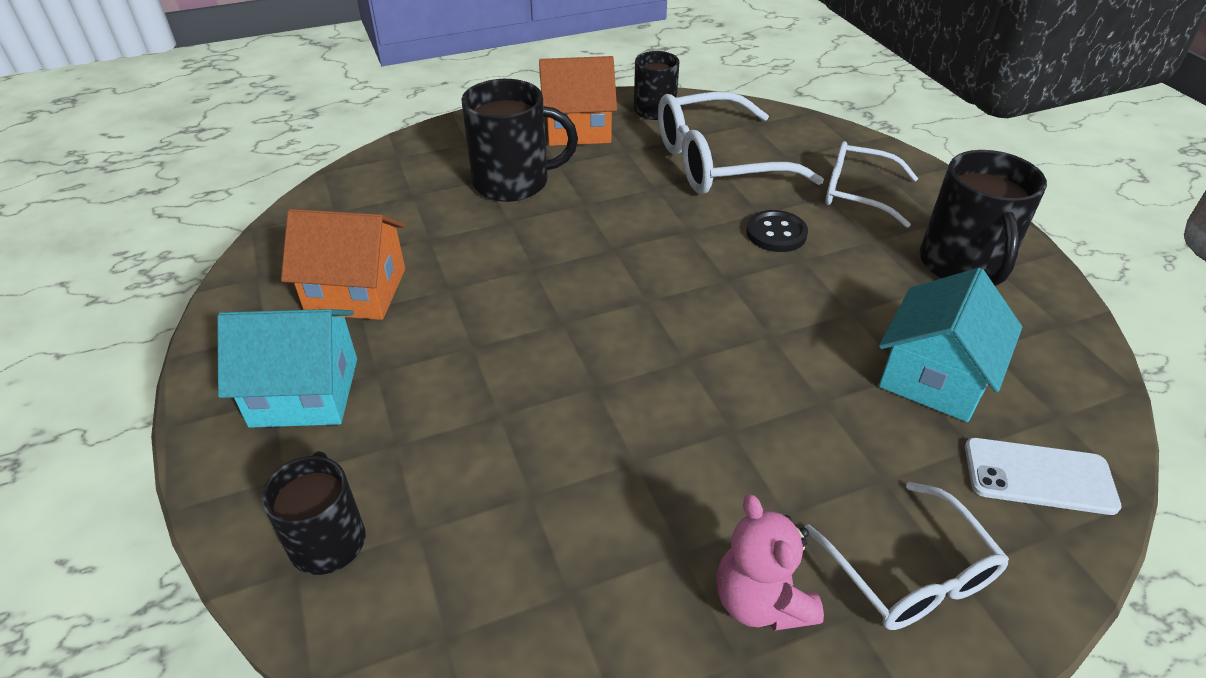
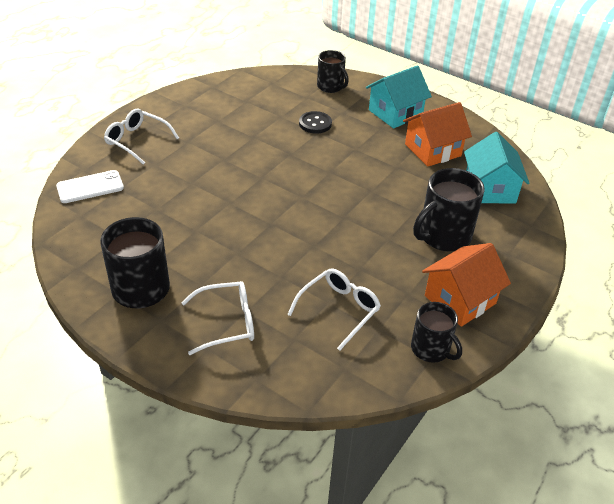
camera: 145 degrees right, 0 degrees up
white glasses [658,92,824,194] -> white glasses [287,268,381,351], size x0.62
pink teddy bear [716,495,824,631] -> none
black button [747,210,808,252] -> black button moved to [299,111,332,134]
turquoise house [879,268,1022,422] -> turquoise house moved to [464,132,529,204]

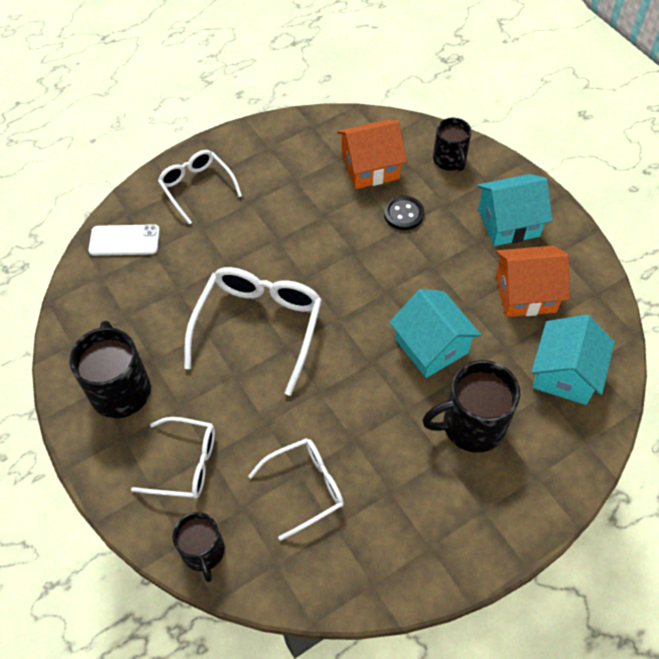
camera: 25 degrees right, 15 degrees up
black mug [411,302,462,363] -> black mug moved to [172,512,225,582]
orange house [422,243,511,327] -> orange house moved to [337,120,407,189]
none -> white glasses [184,267,322,396]
none -> turquoise house [389,289,481,378]

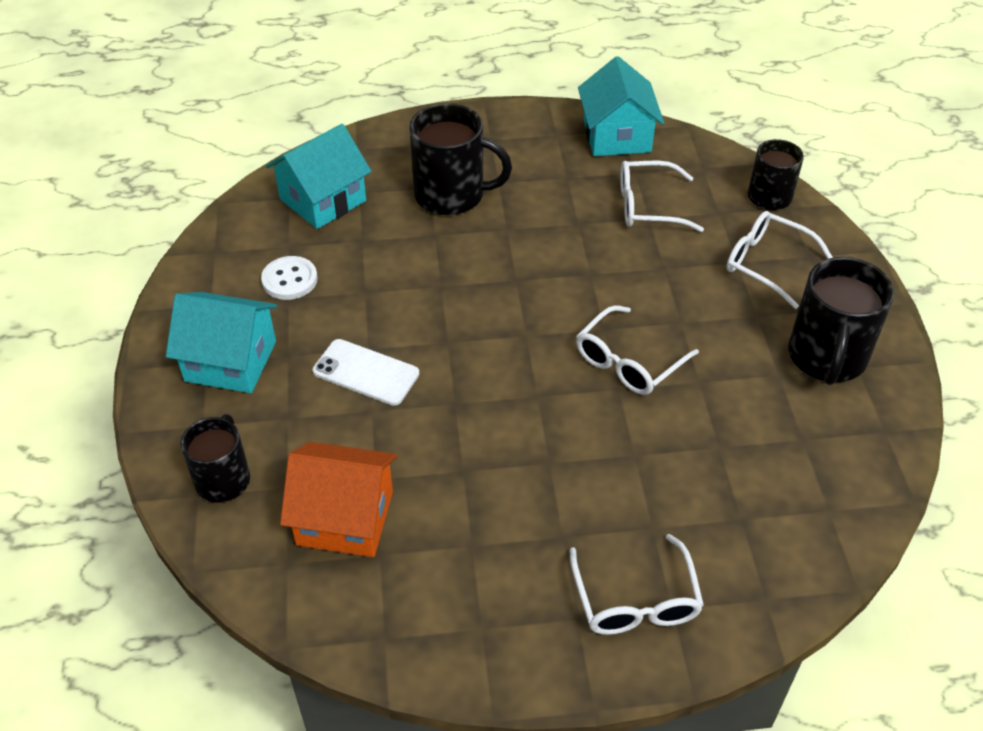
camera: 155 degrees left, 10 degrees down
white phone [88,224,160,256] -> white phone moved to [312,339,420,406]
white glasses [184,267,322,396] -> white glasses [576,305,699,395], size x0.62
black button [384,195,424,230] -> none
turquoise house [389,289,481,378] -> turquoise house moved to [578,56,664,156]
orange house [496,246,570,317] -> white button [261,256,318,300]

